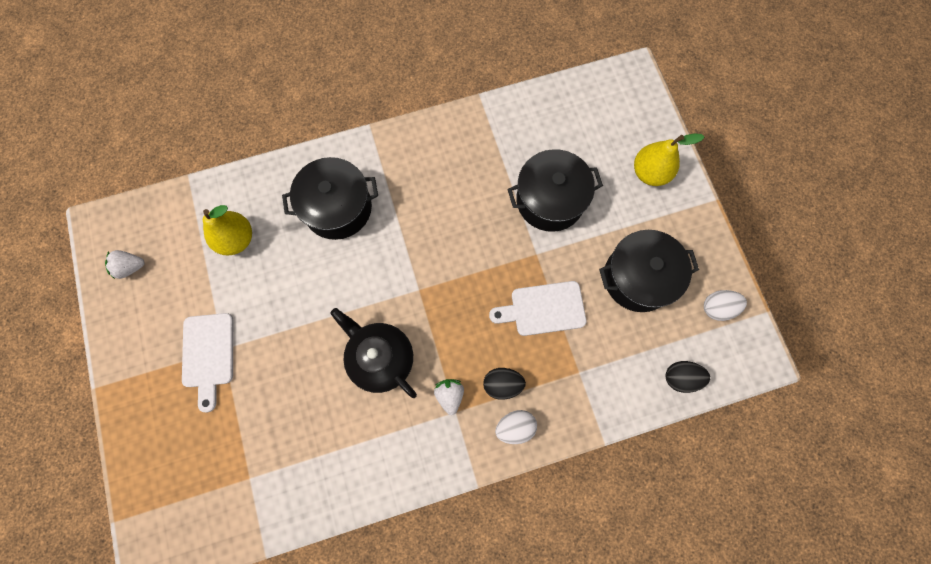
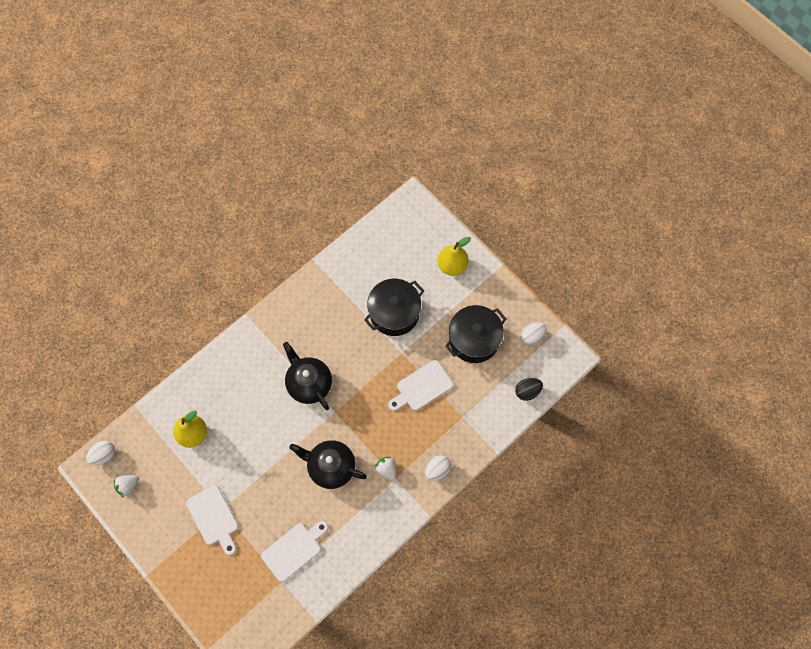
camera: 25 degrees left, 5 degrees down
black pot [282,157,378,240] -> none
black egg [483,368,526,400] -> none
none -> white egg [86,441,115,465]
none -> white cutting board [261,521,328,582]
none -> black teapot [283,342,332,410]

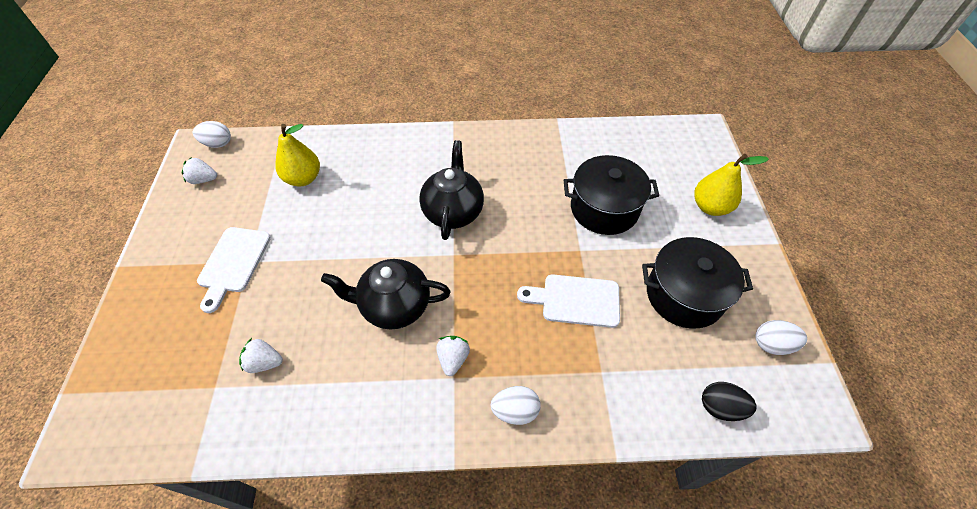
camera: 40 degrees right, 15 degrees down
white cutting board [261,521,328,582] -> white strawberry [239,338,283,373]
black teapot [289,440,367,489] -> black teapot turned 60 degrees counterclockwise [321,259,450,330]

